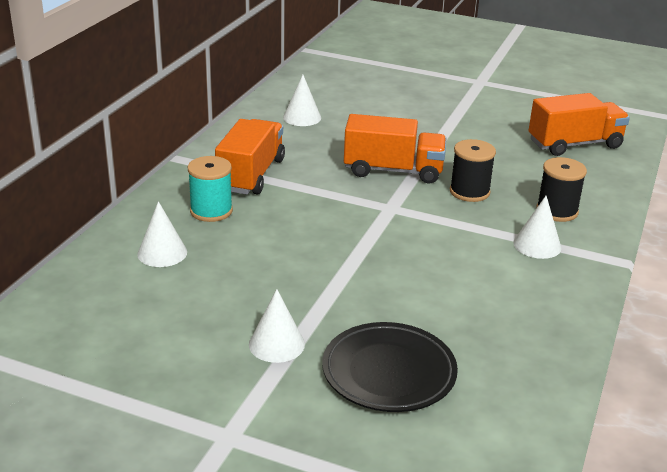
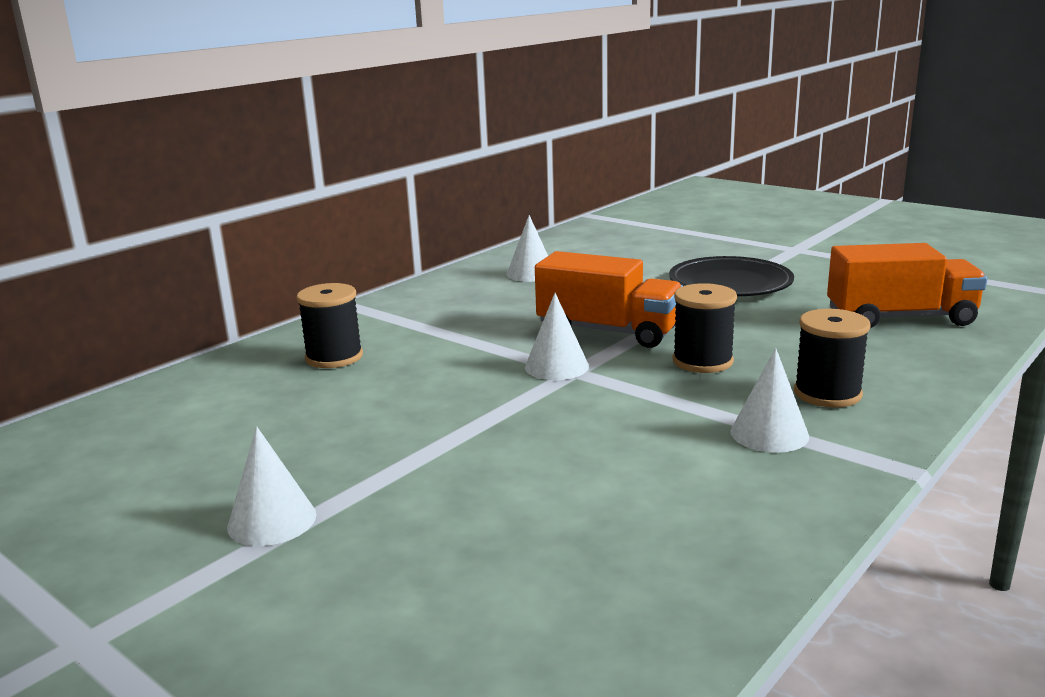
camera: 20 degrees right, 10 degrees down
white cone [137,201,187,267] -> white cone moved to [525,293,589,380]
turquoise spool [188,156,233,222] -> black spool [296,283,363,368]
orange truck [215,119,285,195] -> none
black plate [322,322,458,412] -> black plate moved to [669,256,794,296]

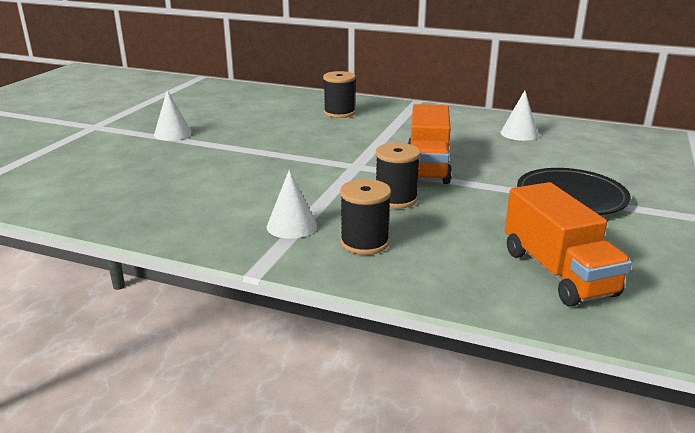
camera: 70 degrees right, 5 degrees up
white cone [525,293,589,380] -> none

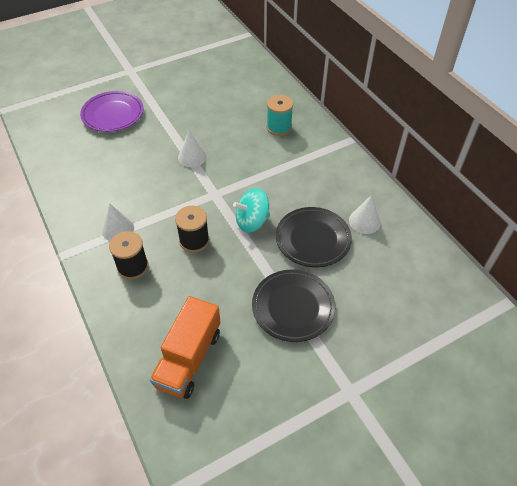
camera: 40 degrees right, 25 degrees up
white cone [154,90,192,141] -> white cone moved to [178,131,207,167]
black spool [323,71,356,118] -> turquoise spool [267,95,293,136]
orange truck [408,104,452,184] -> turquoise spinning top [233,188,270,233]
none -> purple plate [80,91,144,132]
none -> black plate [276,207,352,267]

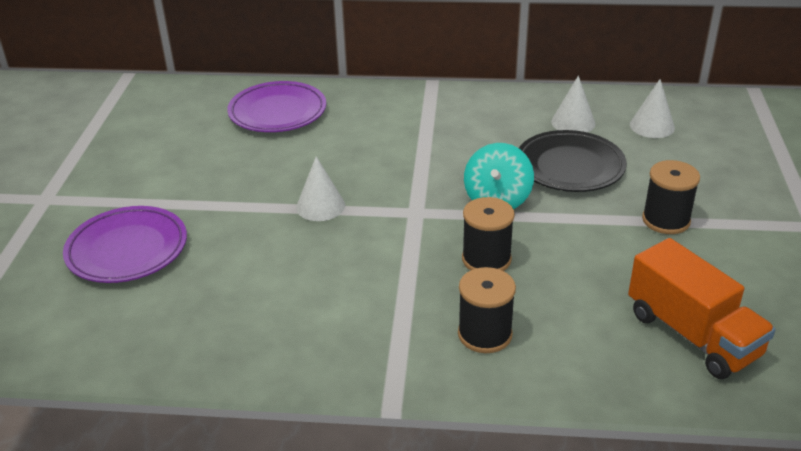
camera: 55 degrees left, 15 degrees down
white cone [102,203,134,241] -> white cone moved to [630,79,675,138]
black plate [252,269,335,342] -> black spool [642,160,700,234]
turquoise spool [267,95,293,136] -> none
none -> purple plate [227,81,326,132]

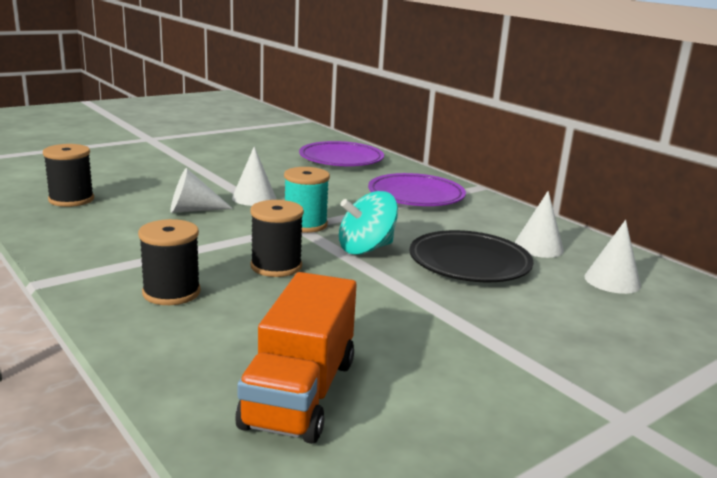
camera: 45 degrees right, 15 degrees down
purple plate [63,206,187,283] -> purple plate moved to [368,173,466,206]
black spool [642,160,700,234] -> black spool moved to [43,144,94,207]
none -> white cone [170,168,233,213]
none -> turquoise spool [284,167,330,233]

